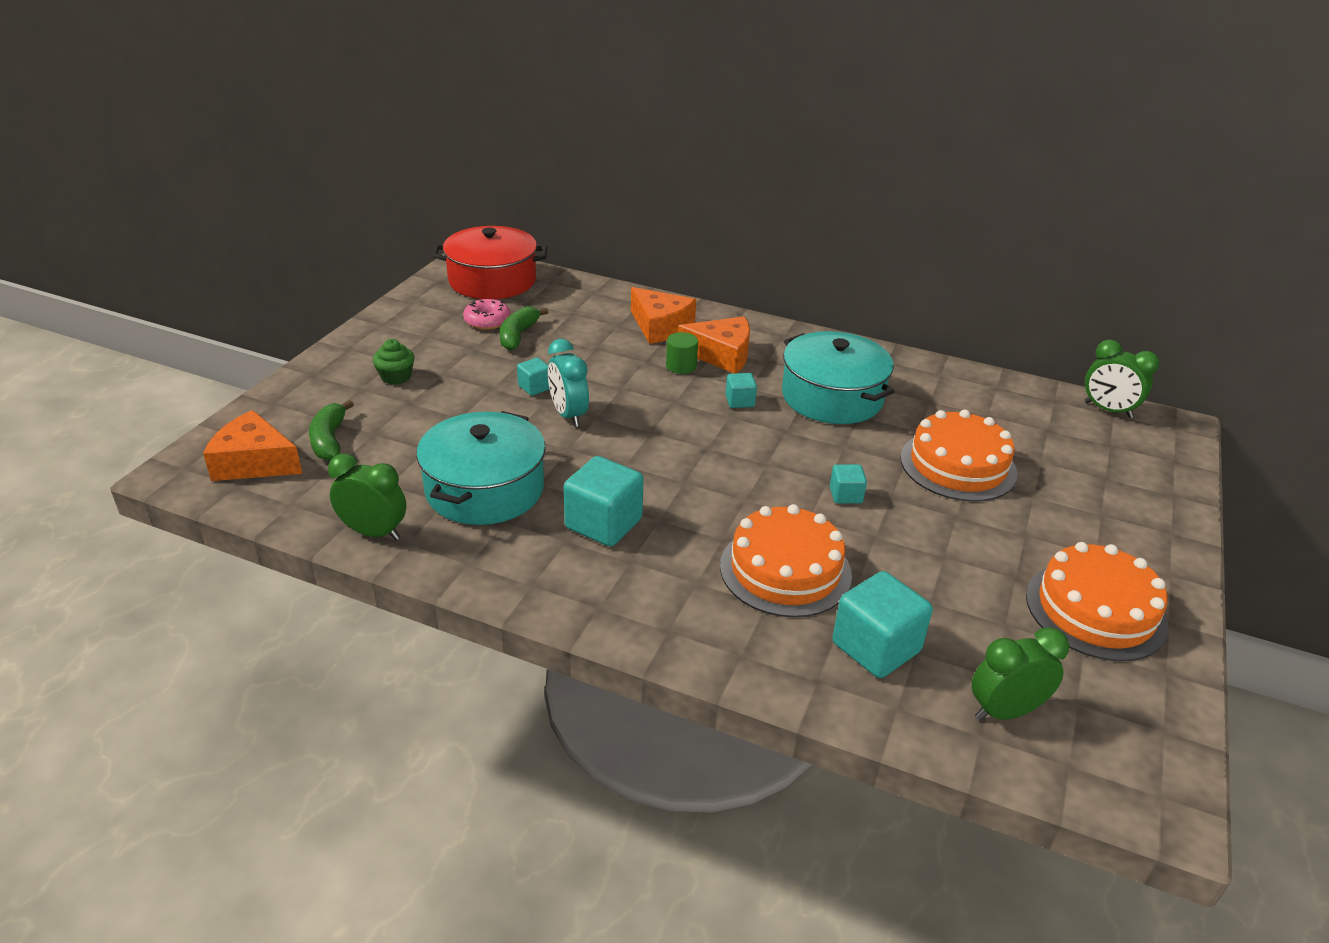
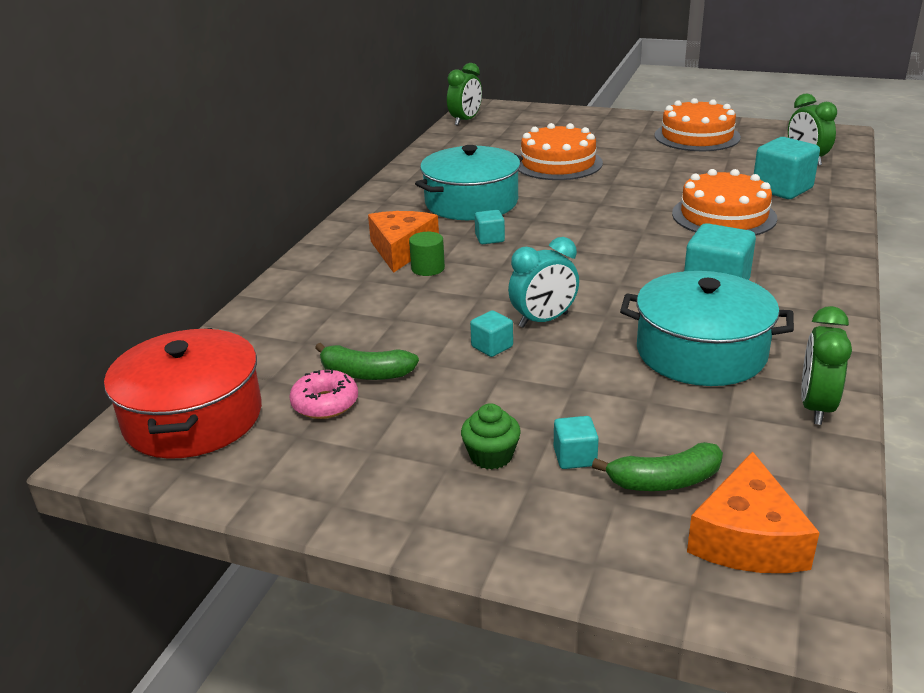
camera: 90 degrees left, 5 degrees down
orange cheese [631,287,696,344] -> none
turquoise cube [830,464,867,504] -> turquoise cube moved to [554,416,599,469]

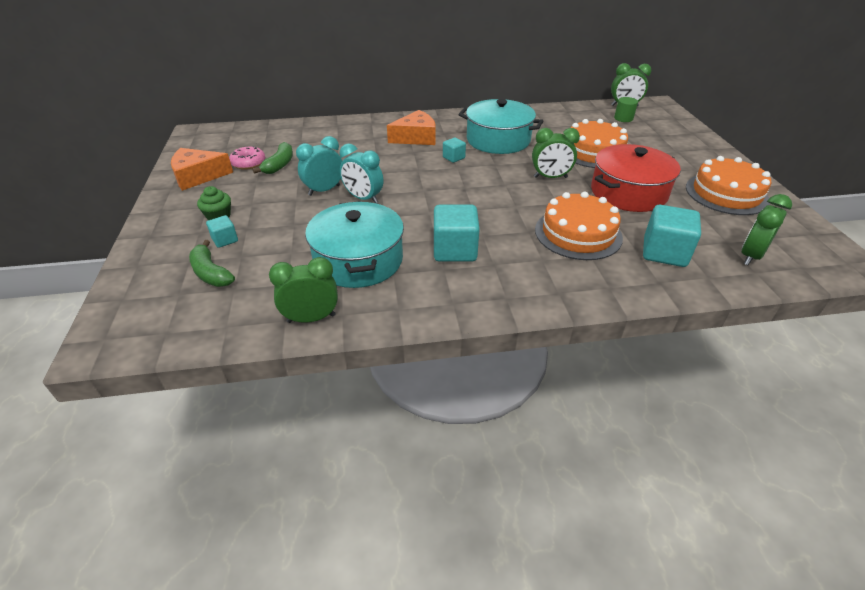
camera: 60 degrees right, 10 degrees up
red pot [104,328,262,459] -> red pot moved to [591,144,681,212]
green banana [315,343,419,380] -> green banana turned 150 degrees counterclockwise [253,142,293,174]
green cylinder [409,232,445,276] -> green cylinder moved to [614,97,638,122]
turquoise cube [470,310,513,357] -> turquoise clock [296,136,342,196]
orange cheese [687,451,820,573] -> orange cheese moved to [171,148,233,191]
none -> green clock [532,128,580,178]

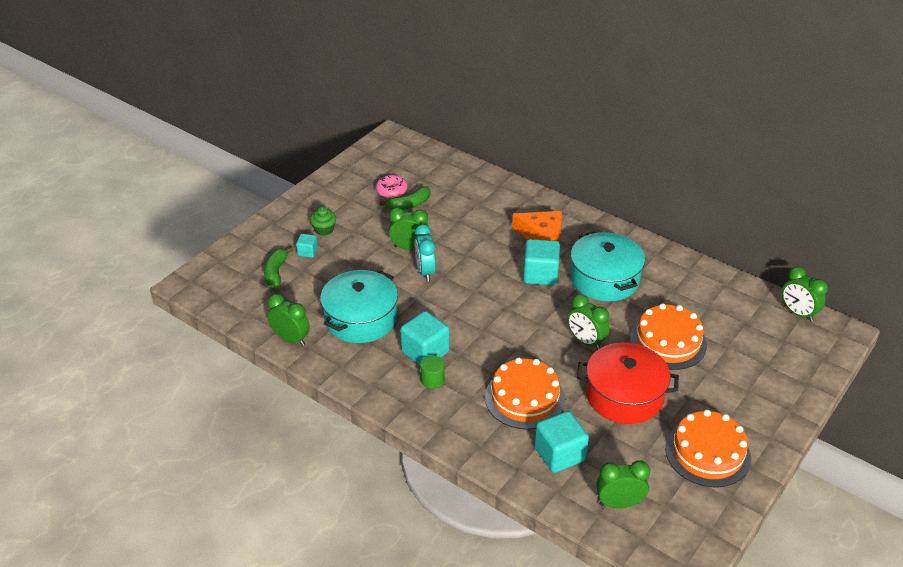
camera: 45 degrees right, 0 degrees up
orange cheese [171,148,233,191] -> none
turquoise clock [296,136,342,196] -> green clock [389,208,429,250]
turquoise cube [443,138,466,163] -> turquoise cube [523,239,560,285], size x1.91
green cylinder [614,97,638,122] -> green cylinder moved to [420,355,445,389]

